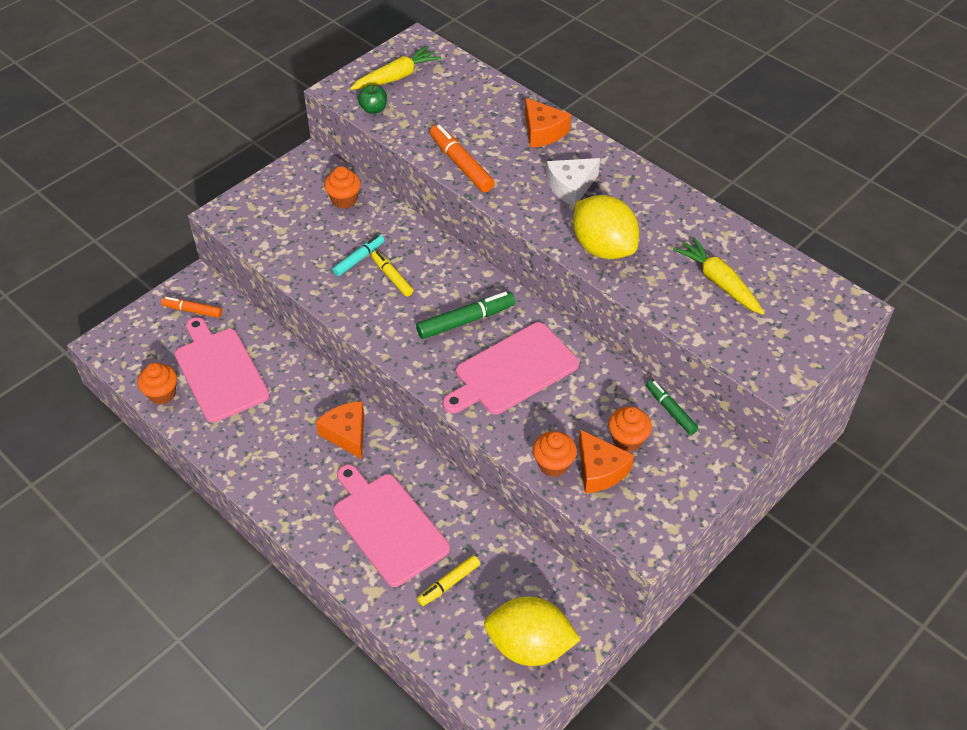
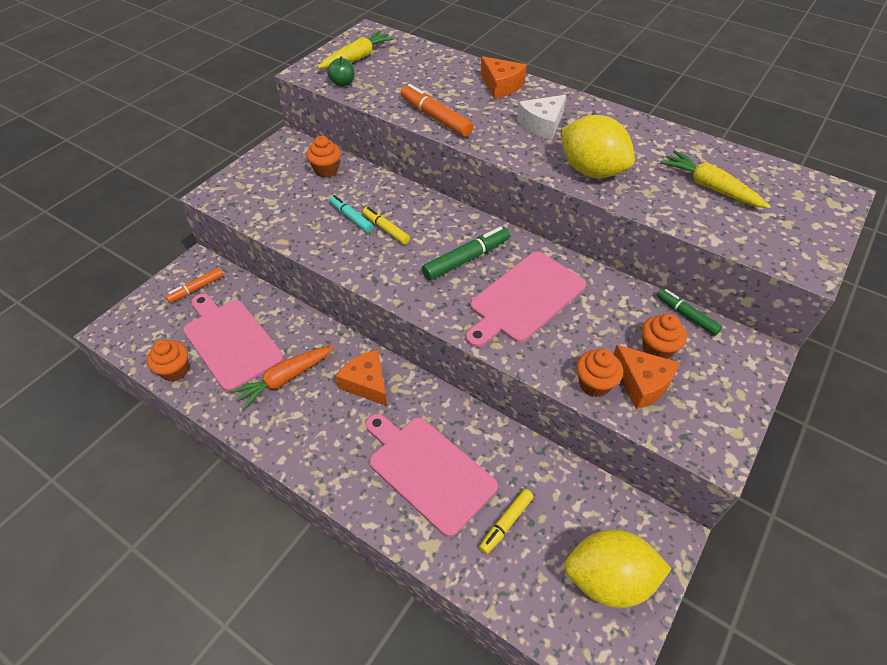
camera: 10 degrees left, 0 degrees up
orange marker [161,297,222,318] -> orange marker turned 45 degrees counterclockwise [165,268,224,303]
turquoise marker [332,235,385,276] -> turquoise marker turned 75 degrees counterclockwise [329,195,373,233]
none -> orange carrot [230,345,335,410]

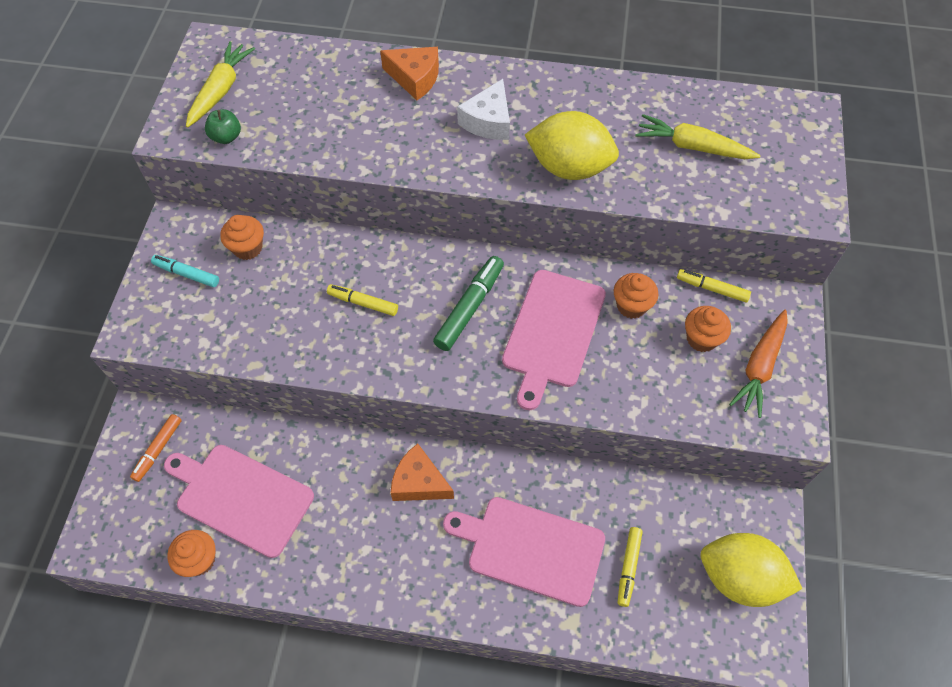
camera: 25 degrees left, 10 degrees up
orange carrot [230,345,335,410] -> orange carrot moved to [729,310,788,418]
turquoise marker [329,195,373,233] -> turquoise marker moved to [151,255,219,287]
orange marker [401,84,473,137] -> none
yellow lemon [564,529,671,608] -> yellow lemon turned 45 degrees clockwise [700,533,802,607]
orange cupcake [576,349,623,397] -> orange cupcake moved to [614,273,658,319]
orange cheese [613,345,679,409] -> none
green marker [657,289,722,336] -> yellow marker [677,269,751,302]

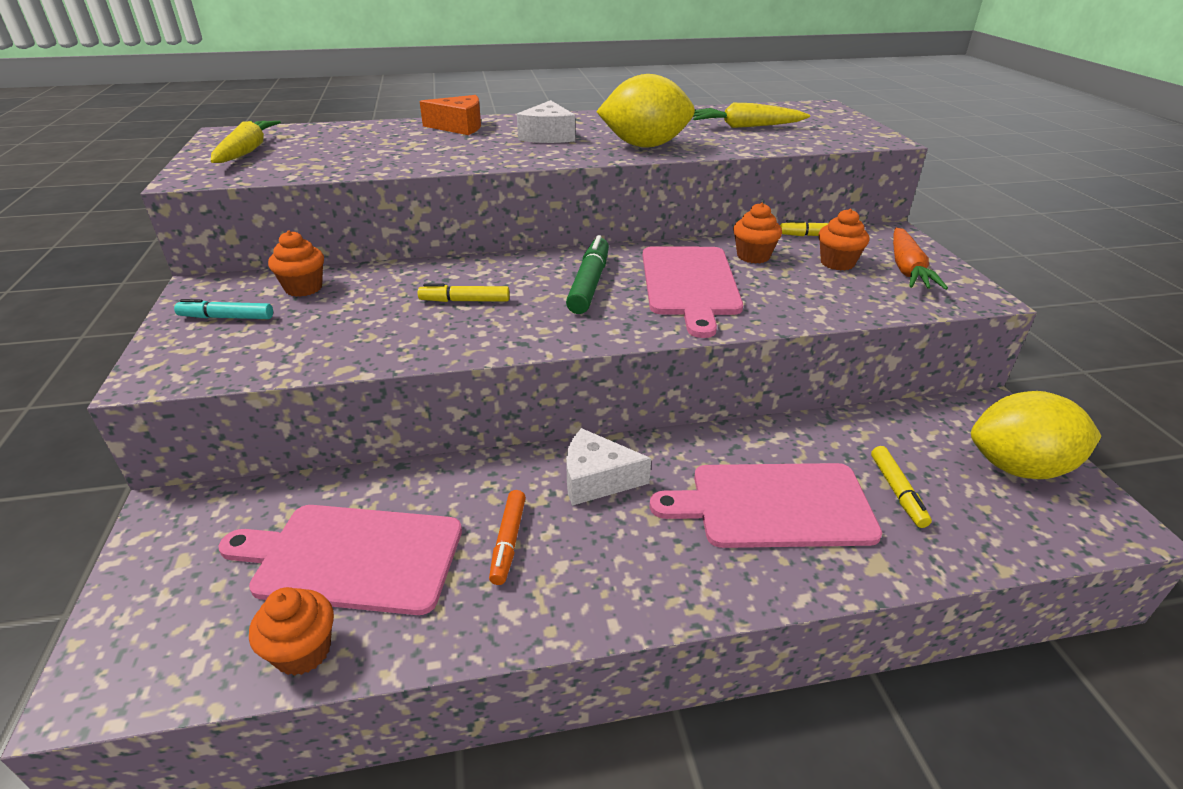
camera: 20 degrees left, 25 degrees down
orange marker [130,414,182,482] -> orange marker moved to [489,490,526,585]
green apple [205,109,241,144] -> none
orange cheese [390,443,454,501] -> white cheese [566,428,651,506]

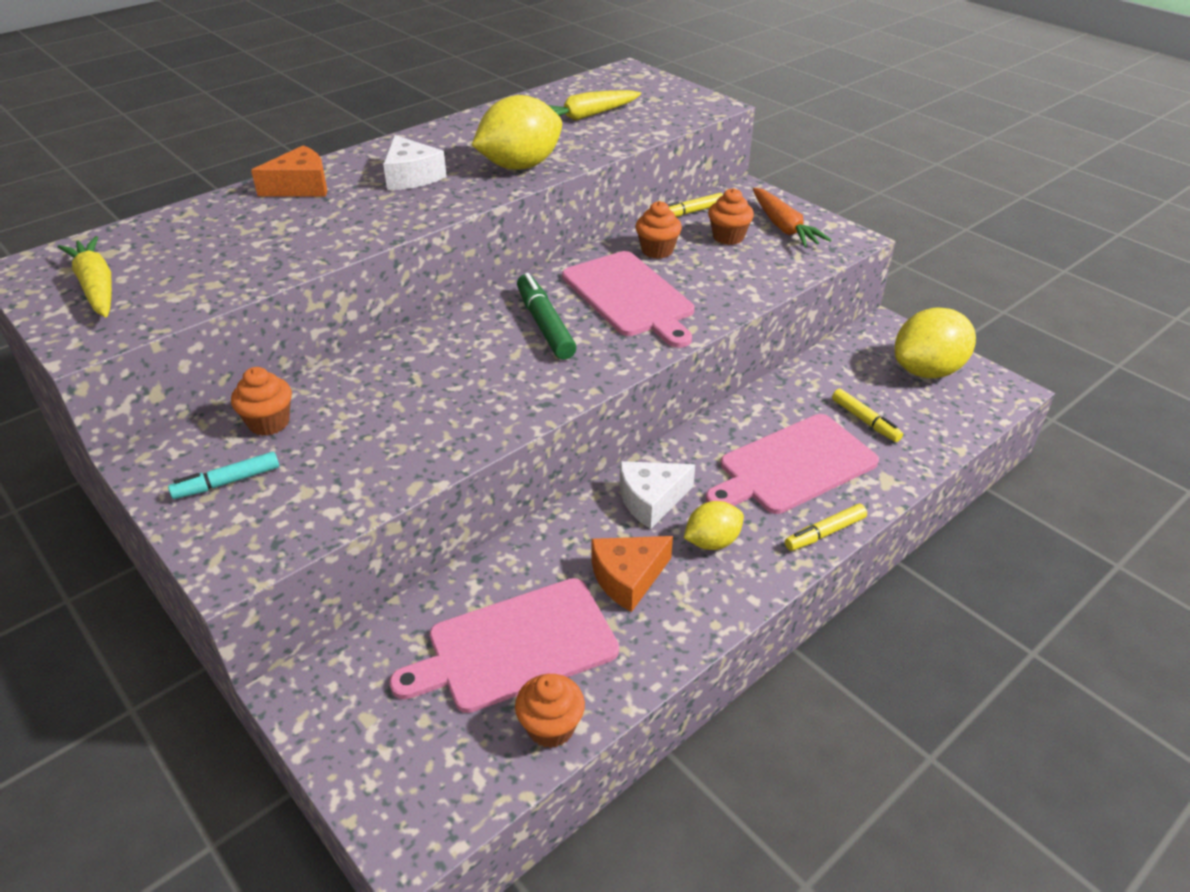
camera: 30 degrees left, 5 degrees up
yellow marker [418,283,510,302] -> yellow marker moved to [785,504,867,551]
orange marker [489,490,526,585] -> orange cheese [591,536,673,612]
none -> yellow lemon [684,501,744,550]

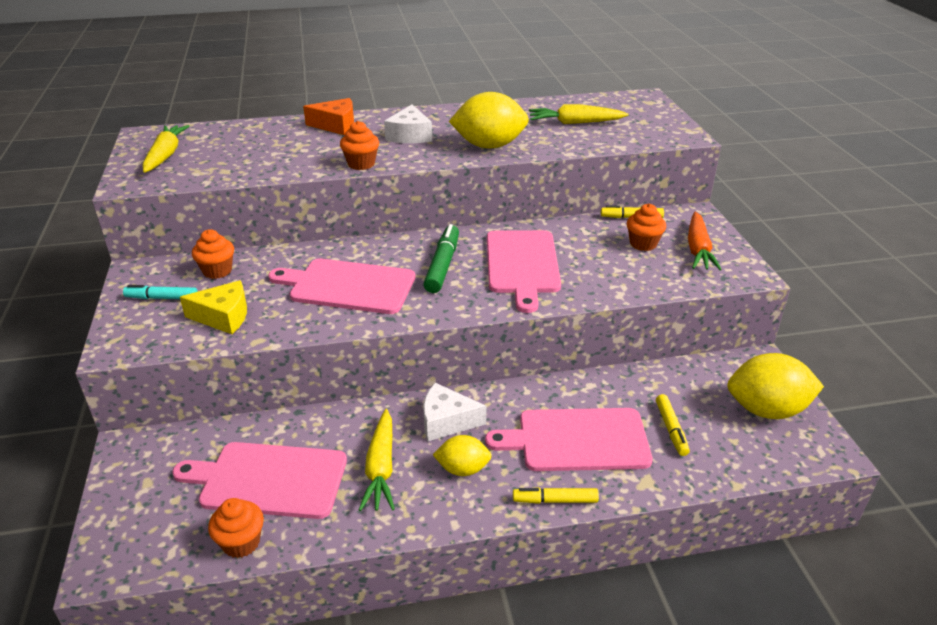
camera: 30 degrees right, 5 degrees down
orange cheese [591,536,673,612] -> yellow carrot [359,409,395,511]
orange cupcake [635,201,682,259] -> orange cupcake moved to [340,121,379,170]
none -> yellow cheese [180,280,247,334]
none -> pink cutting board [268,258,416,314]

